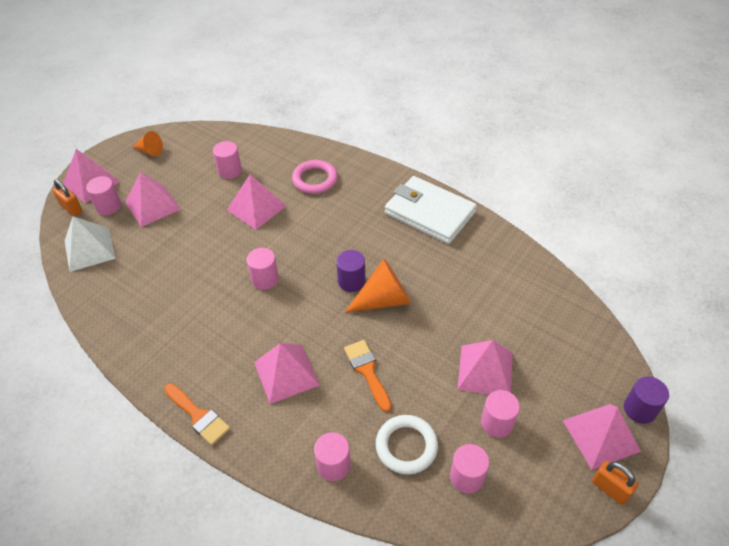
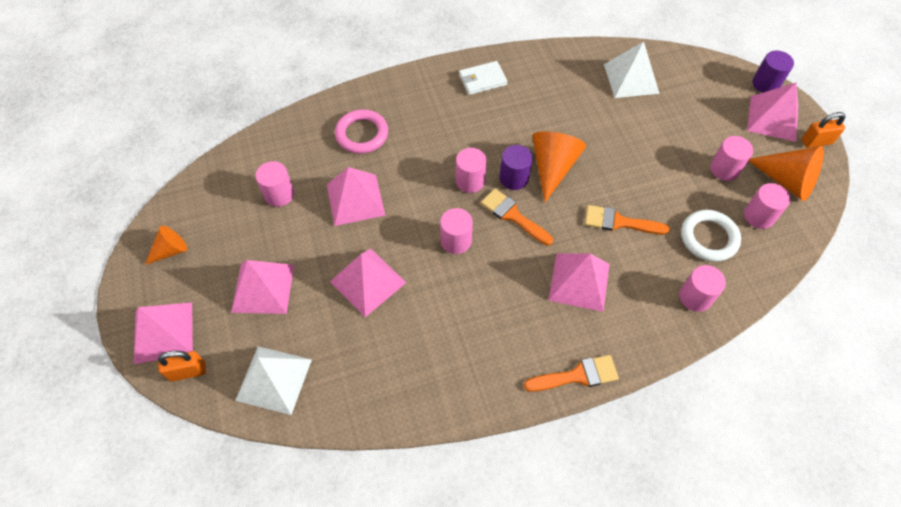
camera: 55 degrees left, 10 degrees up
pink cylinder [86,176,121,215] -> pink cylinder moved to [456,148,487,193]
white wallet [385,176,477,244] -> white wallet [459,61,507,95], size x0.52
pink pyramid [457,340,513,394] -> pink pyramid moved to [330,249,407,317]
none -> orange brush [481,188,553,246]
none -> white pyramid [604,41,660,98]
none -> orange cone [749,146,824,201]

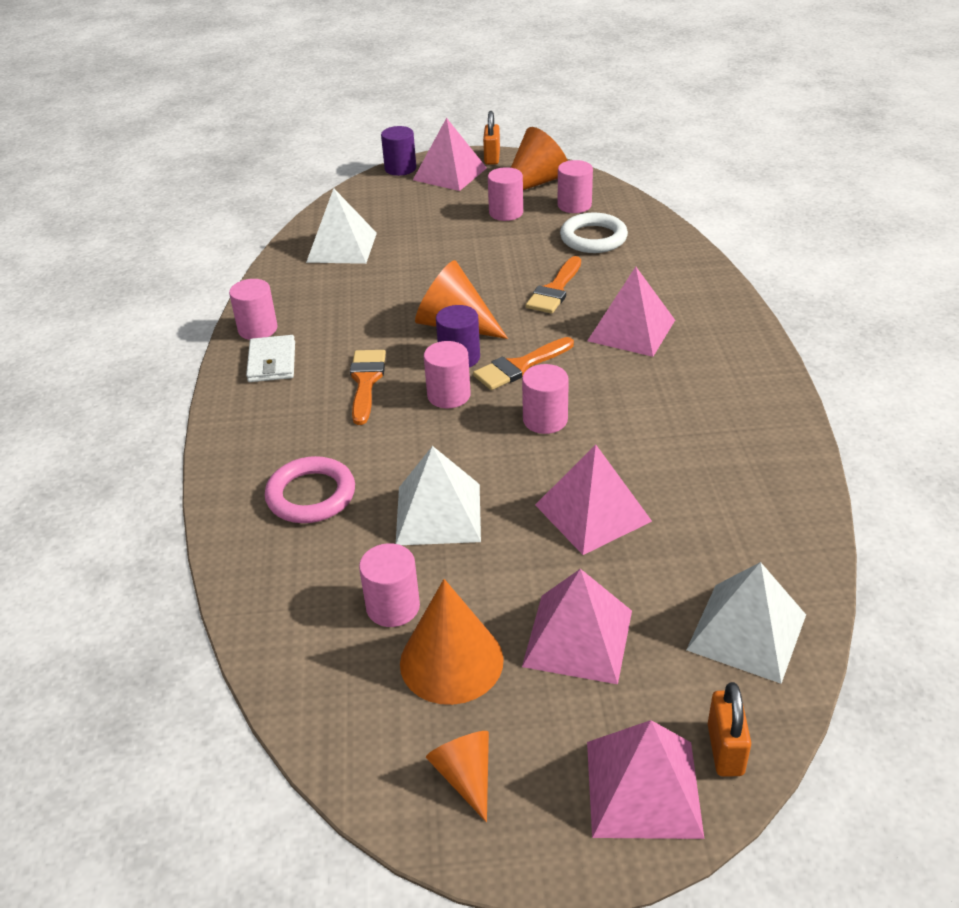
camera: 75 degrees left, 20 degrees down
pink pyramid [327,167,386,226] -> white pyramid [396,446,481,545]
orange brush [524,355,619,392] -> orange brush moved to [350,350,386,425]
pink cylinder [679,265,726,312] -> pink cylinder moved to [229,279,278,340]
none -> orange cone [400,579,504,705]

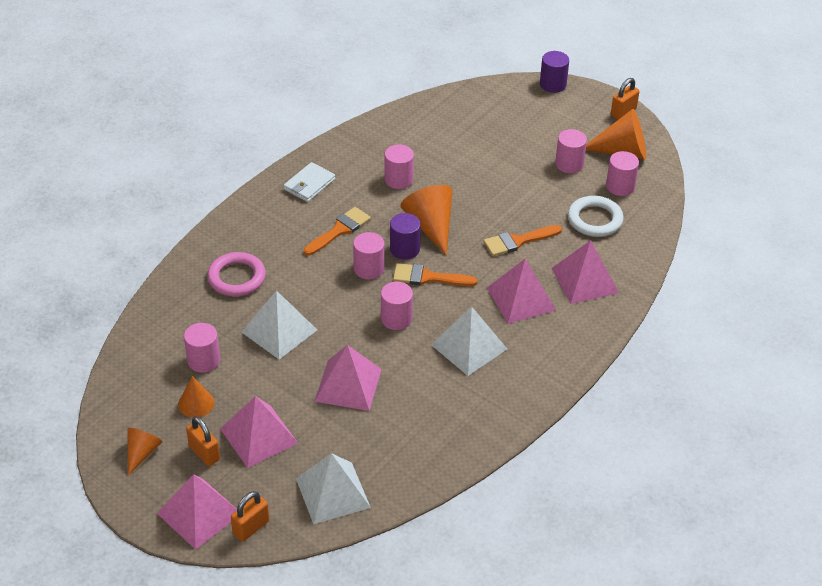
camera: 40 degrees right, 5 degrees up
pink cylinder [229,279,278,340] -> pink cylinder moved to [384,144,414,189]
white pyramid [306,188,377,264] -> white pyramid moved to [431,307,507,376]
orange cone [400,579,504,705] -> orange cone [178,376,214,418], size x0.59
pink pyramid [413,118,487,191] -> pink pyramid moved to [551,240,619,304]
none -> orange padlock [186,416,220,466]

